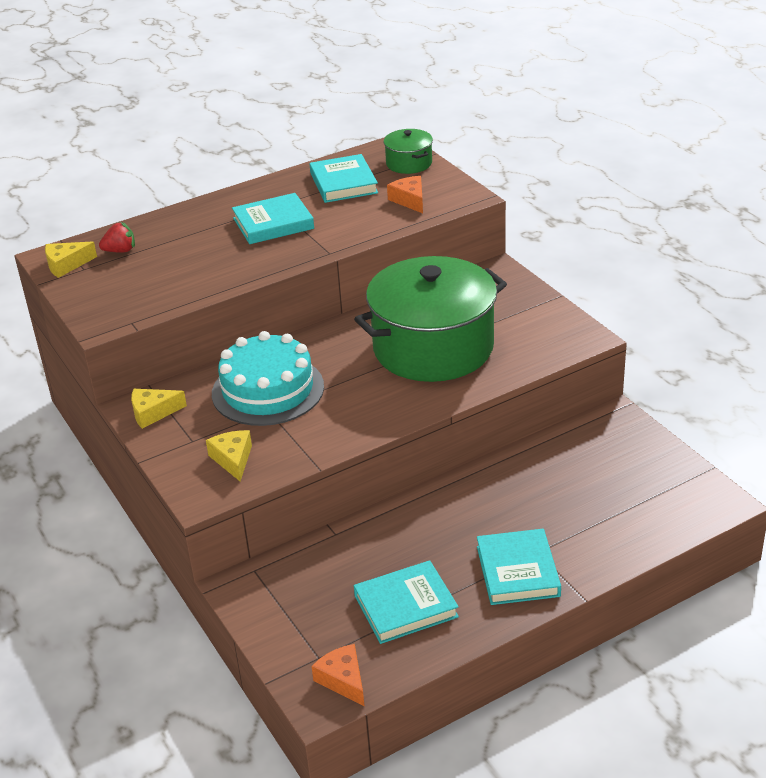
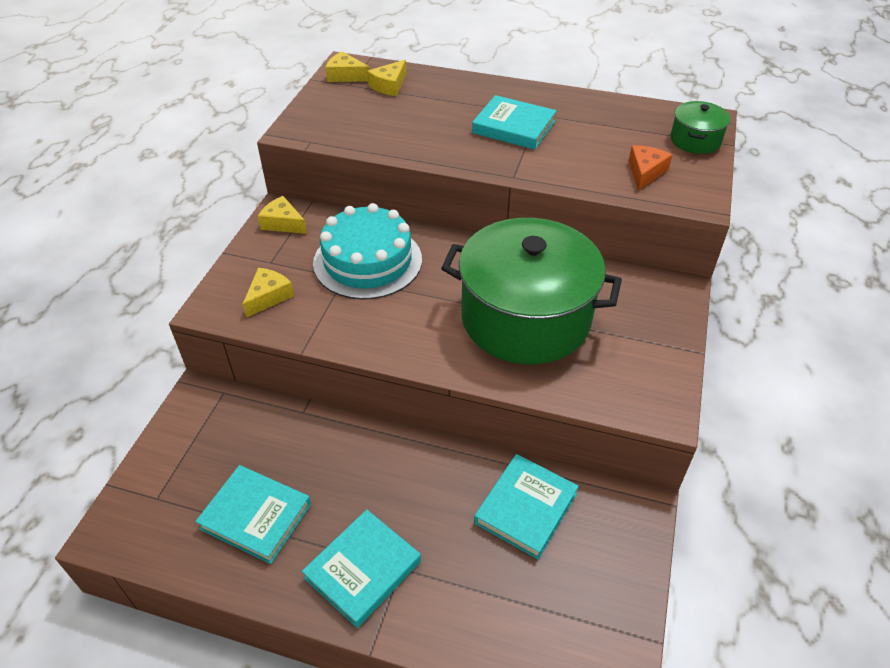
camera: 45 degrees right, 10 degrees up
red strawberry [99,222,135,252] -> yellow cheese [367,60,406,96]
turquoise book [310,154,378,203] -> turquoise book moved to [474,454,579,559]
orange cheese [312,644,364,706] -> none

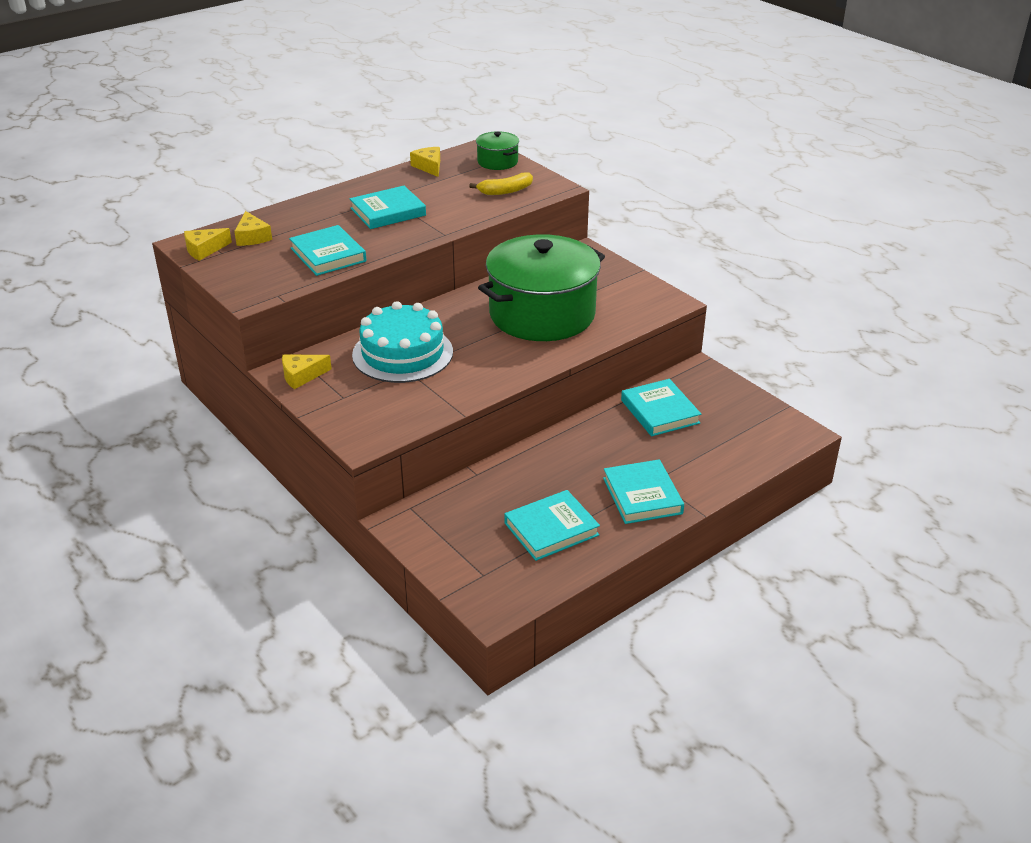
camera: 55 degrees left, 10 degrees down
yellow cheese [243,268,294,318] -> yellow cheese moved to [410,147,440,177]
orange cheese [629,145,672,191] -> yellow banana [469,173,533,195]
none -> turquoise book [289,225,366,276]

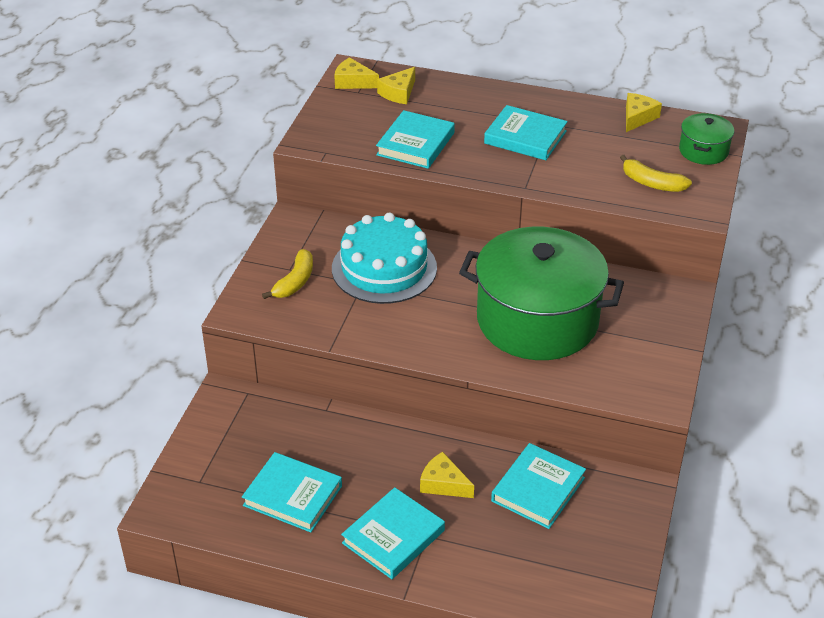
camera: 55 degrees right, 5 degrees up
yellow cheese [282,355,332,389] -> yellow cheese moved to [420,452,474,498]
none -> yellow banana [262,249,313,299]

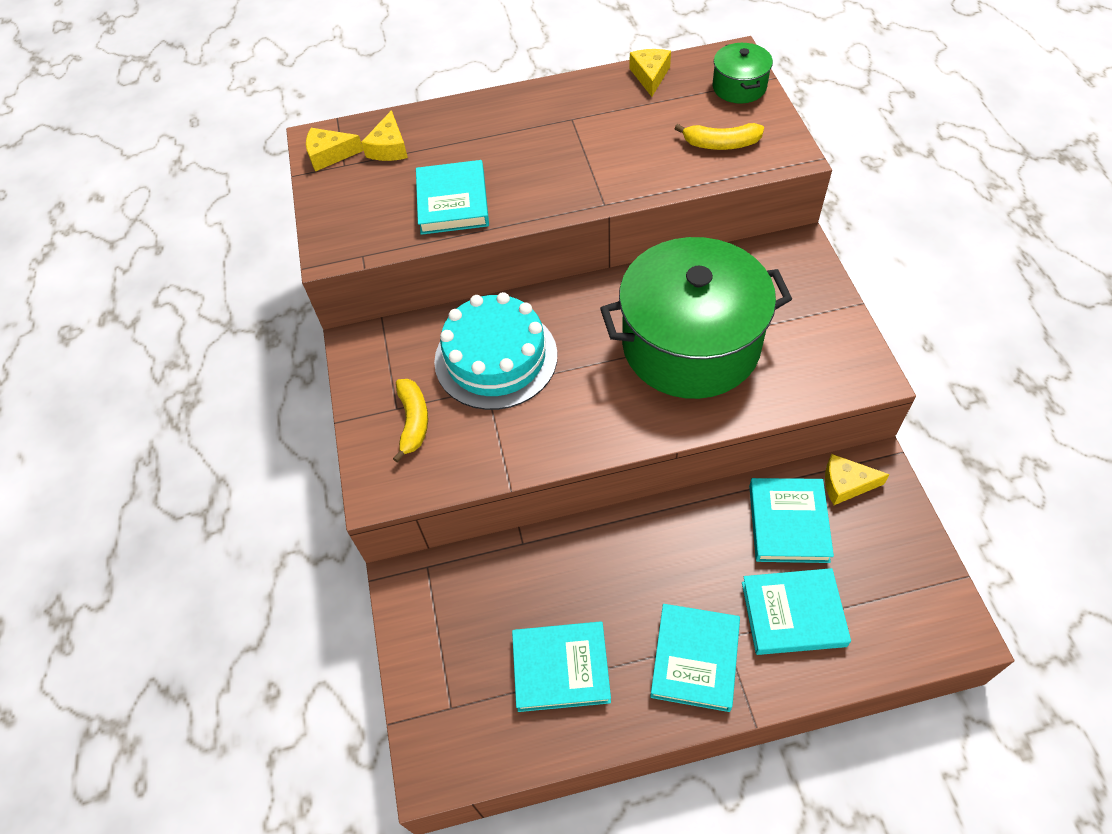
camera: 25 degrees left, 15 degrees up
yellow cheese [420,452,474,498] -> yellow cheese moved to [825,454,890,505]
turquoise book [484,105,568,160] -> turquoise book moved to [742,568,851,655]

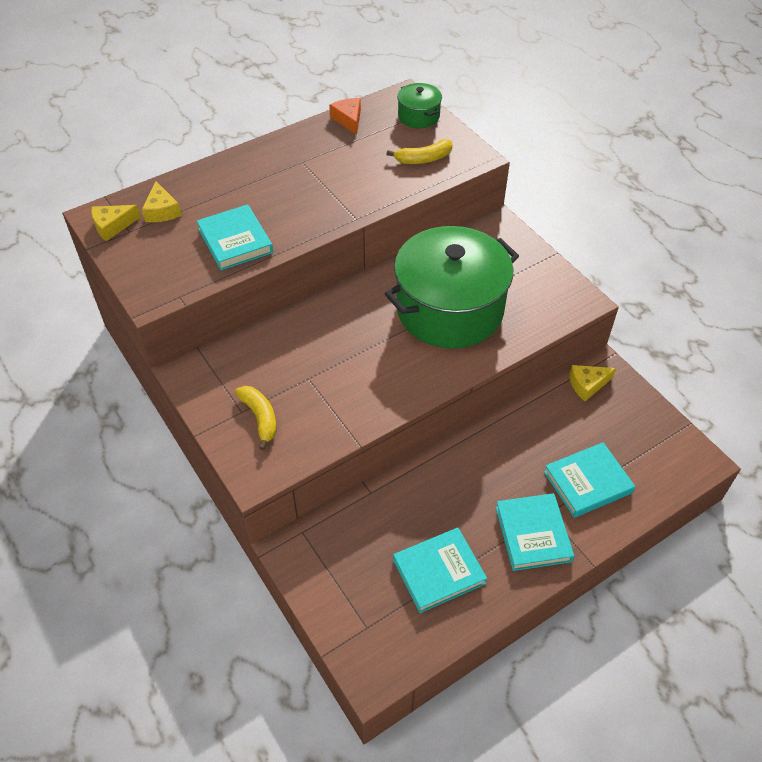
camera: 25 degrees left, 5 degrees down
turquoise cake [434,292,557,410] -> none
yellow cheese [629,49,671,97] -> orange cheese [329,98,361,135]
turquoise book [749,478,834,563] -> none

